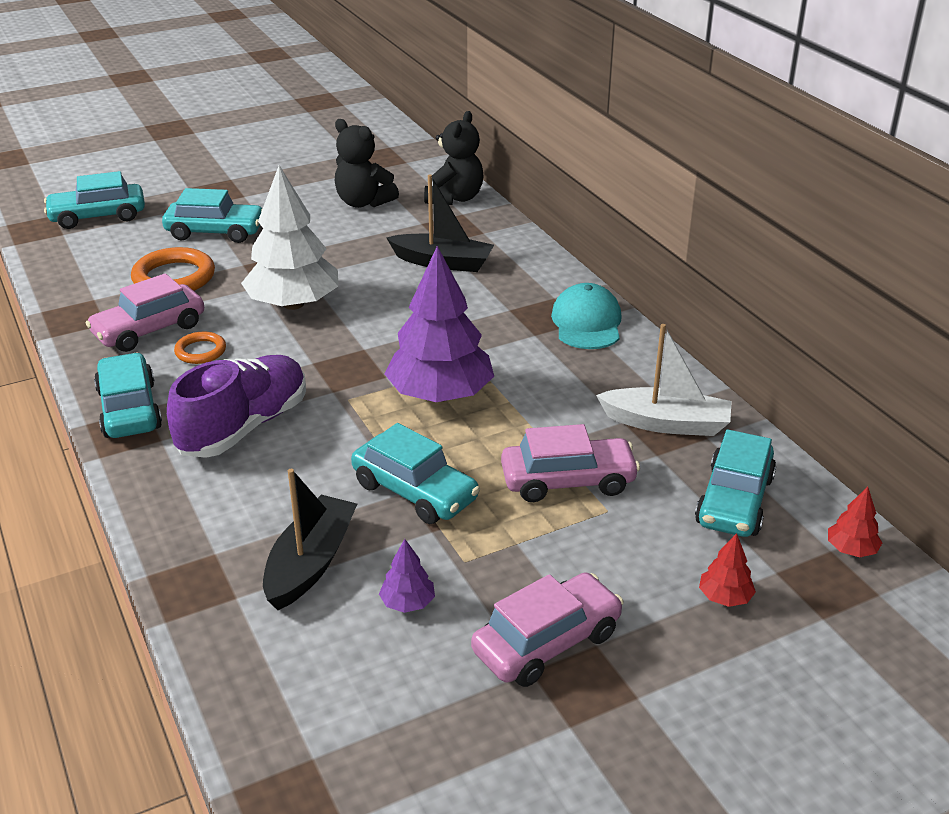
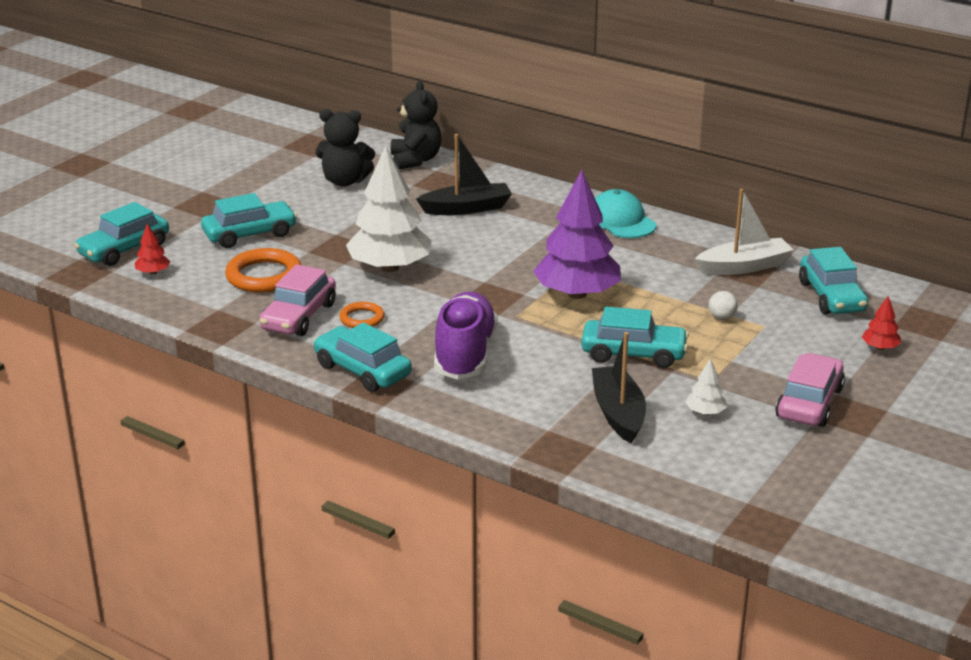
camera: 30 degrees left, 5 degrees down
purple tree [379,539,435,613] -> white tree [686,358,727,415]
pink car [501,424,640,502] -> white ball [709,291,738,320]
red tree [828,487,882,557] -> red tree moved to [134,223,171,275]

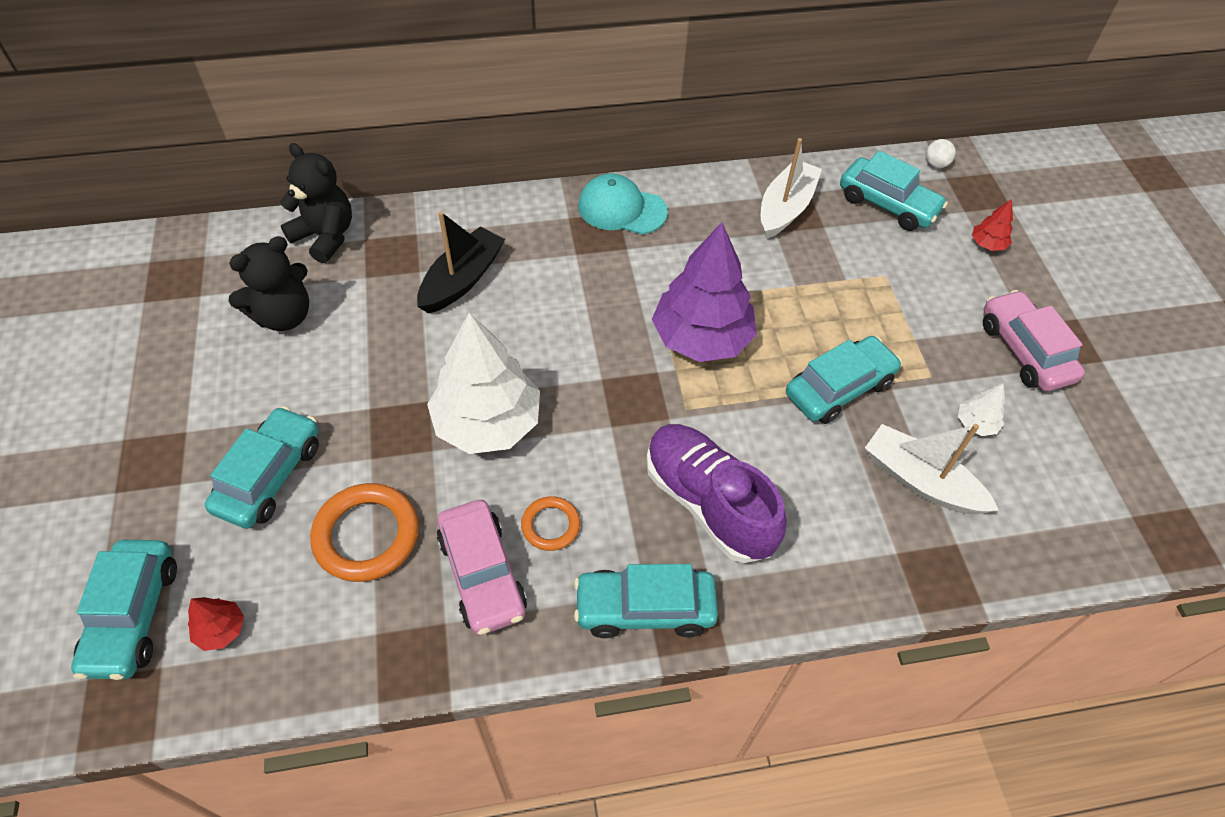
camera: 45 degrees left, 25 degrees up
black boat [592,332,646,444] -> white boat [865,424,999,515]
white ball [709,291,738,320] -> white ball moved to [926,139,956,168]

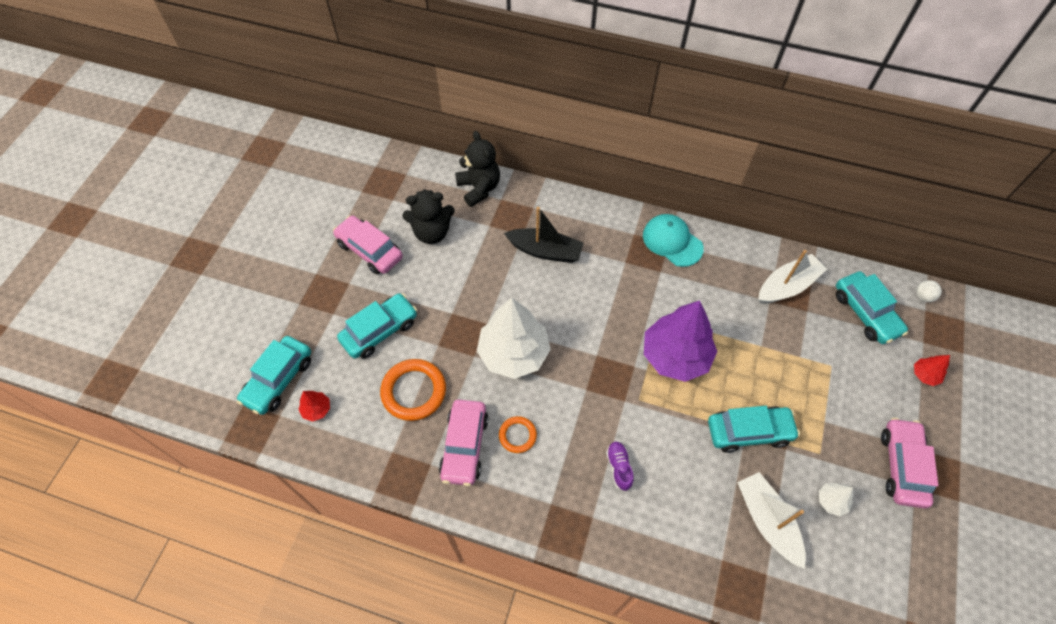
camera: 30 degrees right, 5 degrees up
black boat [417,211,505,313] -> black boat turned 45 degrees clockwise [504,207,584,263]
turquoise car [574,564,718,638] -> none
purple shoe [646,424,787,563] -> purple shoe [606,441,634,491], size x0.44
none -> pink car [333,215,403,274]

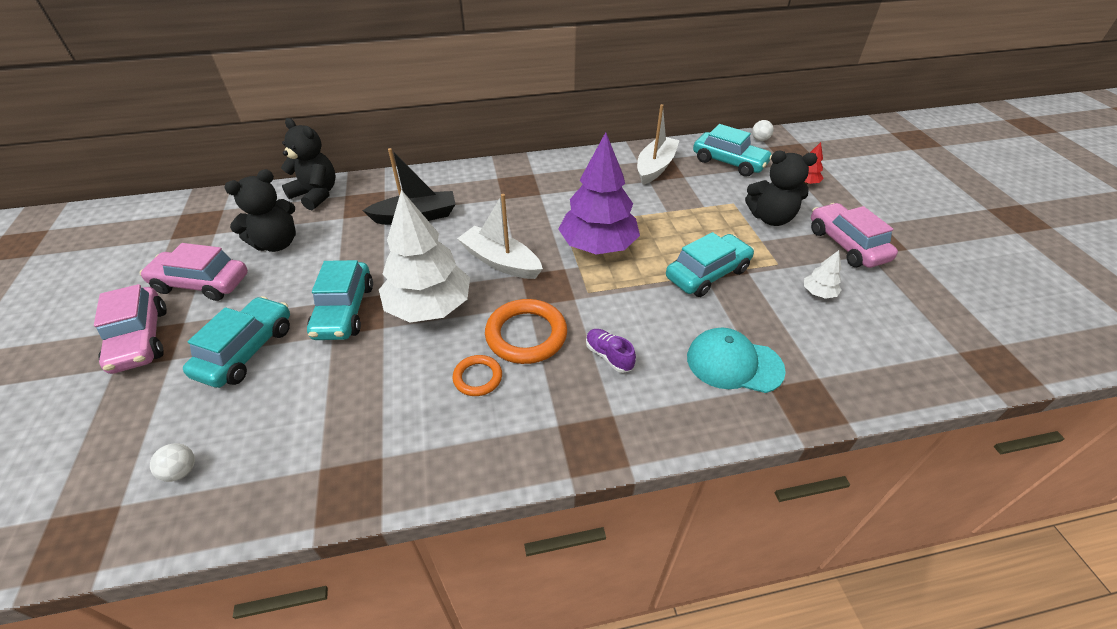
camera: 30 degrees left, 15 degrees down
turquoise car [237,336,311,415] -> turquoise car moved to [307,260,373,340]
red tree [298,391,330,422] -> white ball [150,443,195,482]
orange ring [380,359,446,421] -> orange ring moved to [485,299,567,364]
pink car [439,400,489,486] -> pink car moved to [94,284,167,374]
turquoise cap [643,214,704,267] -> turquoise cap moved to [687,328,786,393]
white boat [737,472,806,569] -> white boat moved to [457,194,543,279]
none -> black teddy bear [745,151,818,226]

